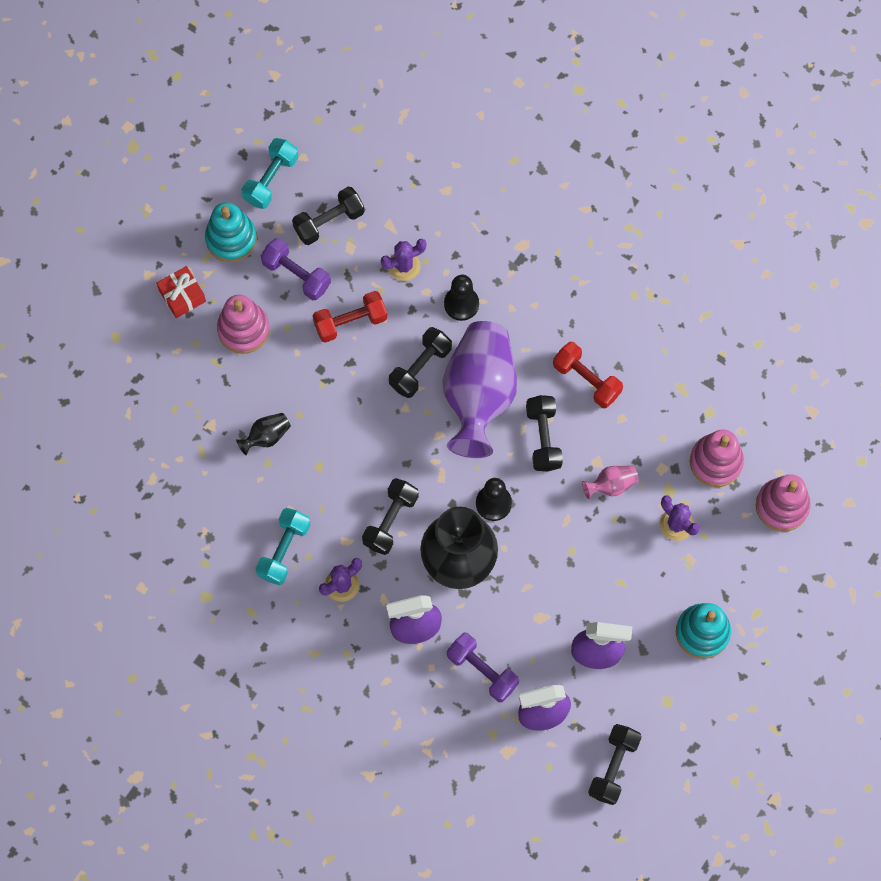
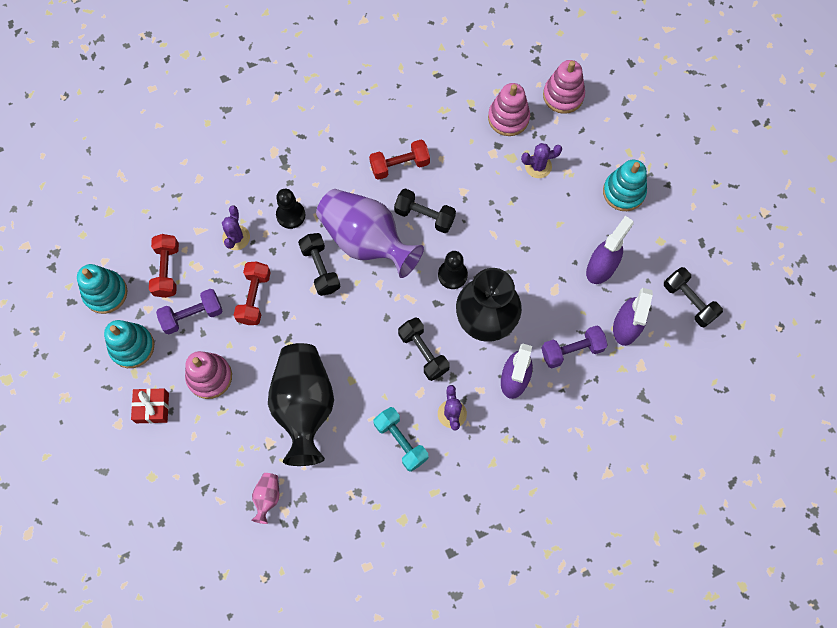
camera: 60 degrees left, 0 degrees up
black vase [236,413,291,455] -> black vase [268,343,334,466], size x2.45
turquoise dumbbell [242,138,298,209] -> turquoise stacking toy [77,264,128,314]
black dumbbell [292,187,364,245] -> red dumbbell [149,234,179,298]
pink vase [582,466,639,499] -> pink vase moved to [252,473,279,524]

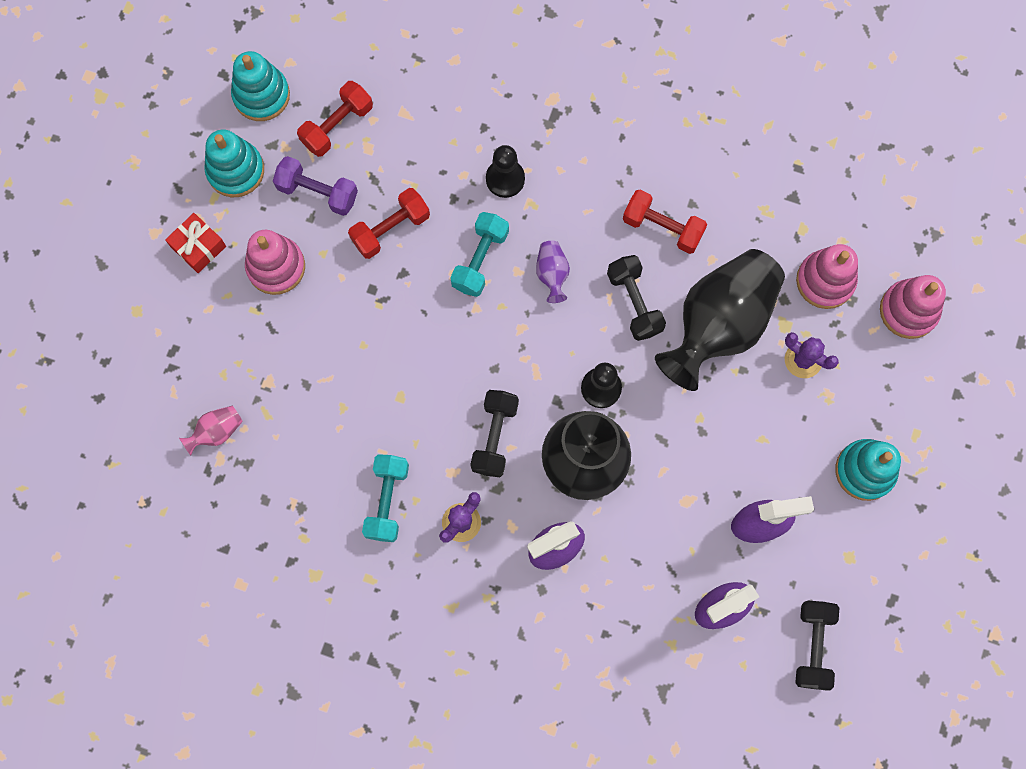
camera: 45 degrees right, 5 degrees up
purple cactus [222,205,250,250] -> none
black vase [268,343,334,466] -> black vase moved to [655,249,785,391]
black dumbbell [298,233,340,296] -> turquoise dumbbell [450,212,509,297]
purple vase [316,189,424,278] -> purple vase [536,241,570,303], size x0.41
purple dumbbell [541,326,608,368] -> none

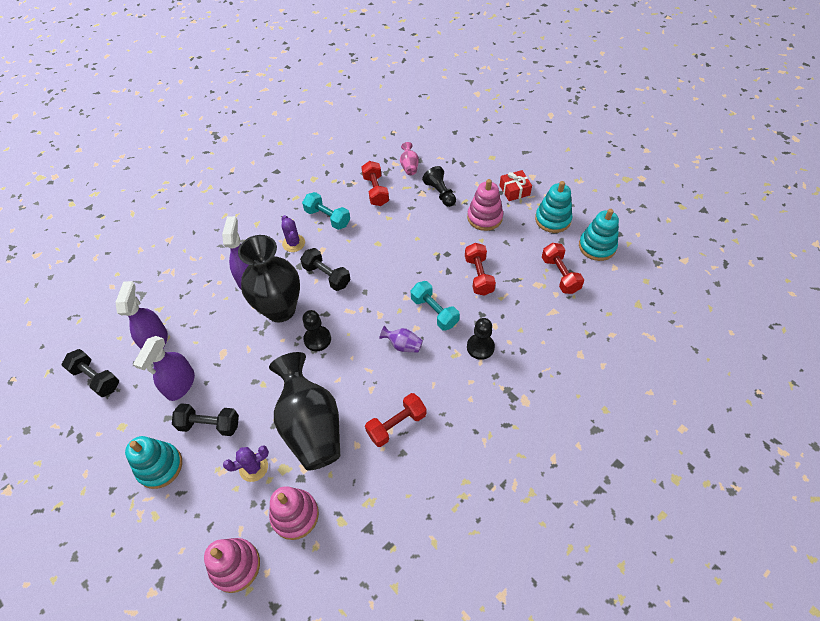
camera: 120 degrees right, 20 degrees down
purple dumbbell [273,156,358,216] -> none
black dumbbell [607,255,666,341] -> black dumbbell moved to [172,403,239,436]
none -> red dumbbell [361,161,389,206]
none -> black pawn [422,166,456,207]

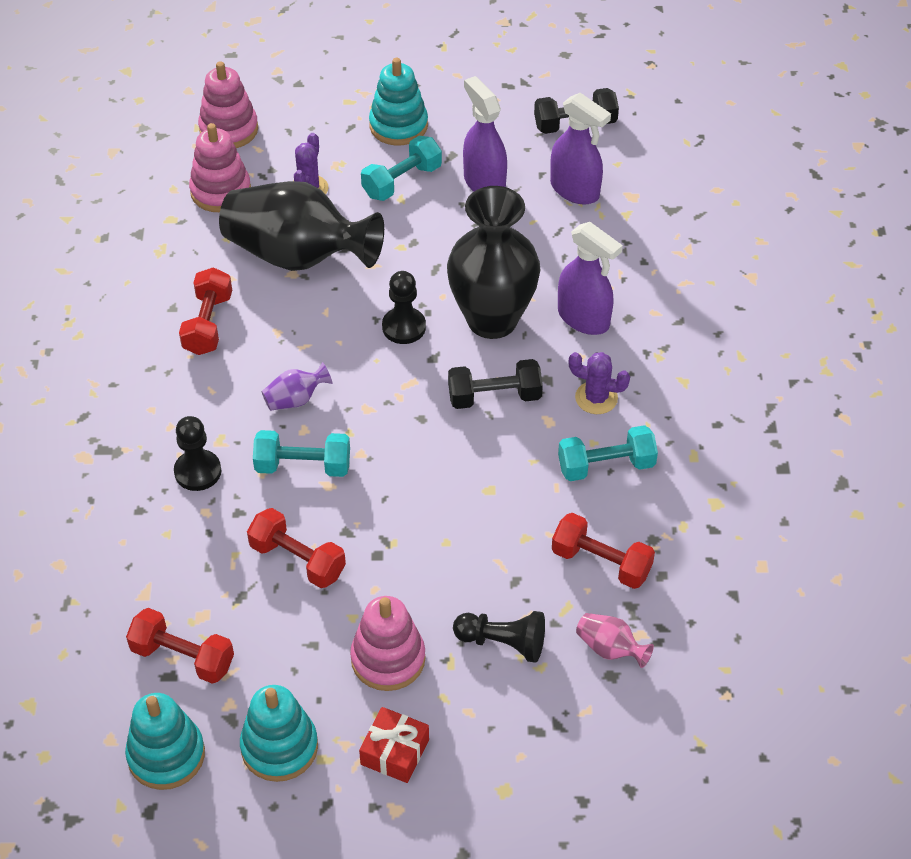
camera: 130 degrees right, 5 degrees down
black dumbbell [172,403,239,436] -> turquoise dumbbell [361,136,442,201]

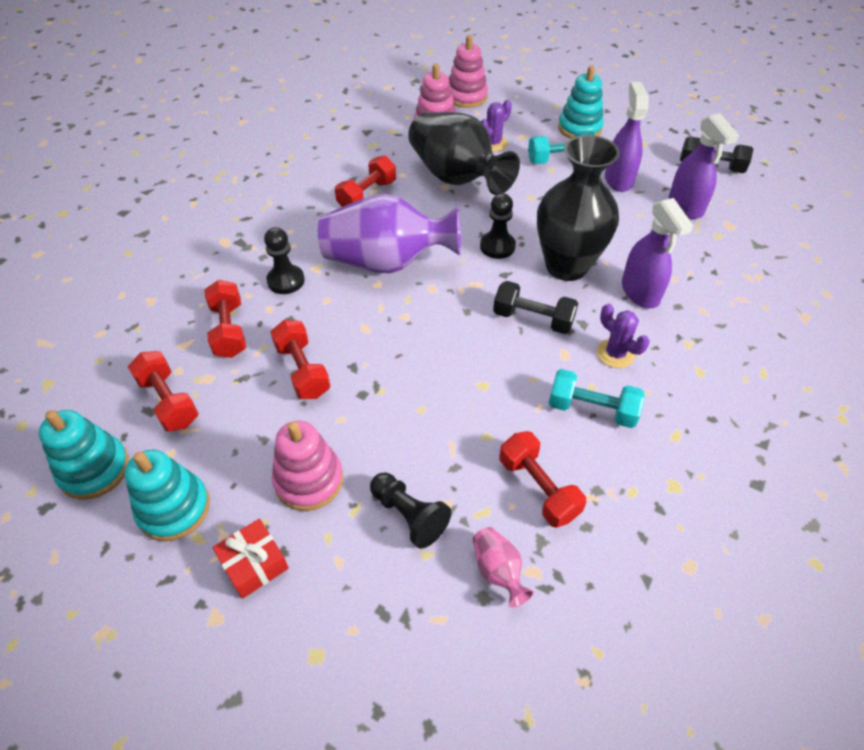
camera: 30 degrees right, 0 degrees up
turquoise dumbbell [253,430,350,477] -> none
purple vase [262,362,333,411] -> purple vase [318,194,461,273], size x2.45
none -> red dumbbell [204,280,246,358]

